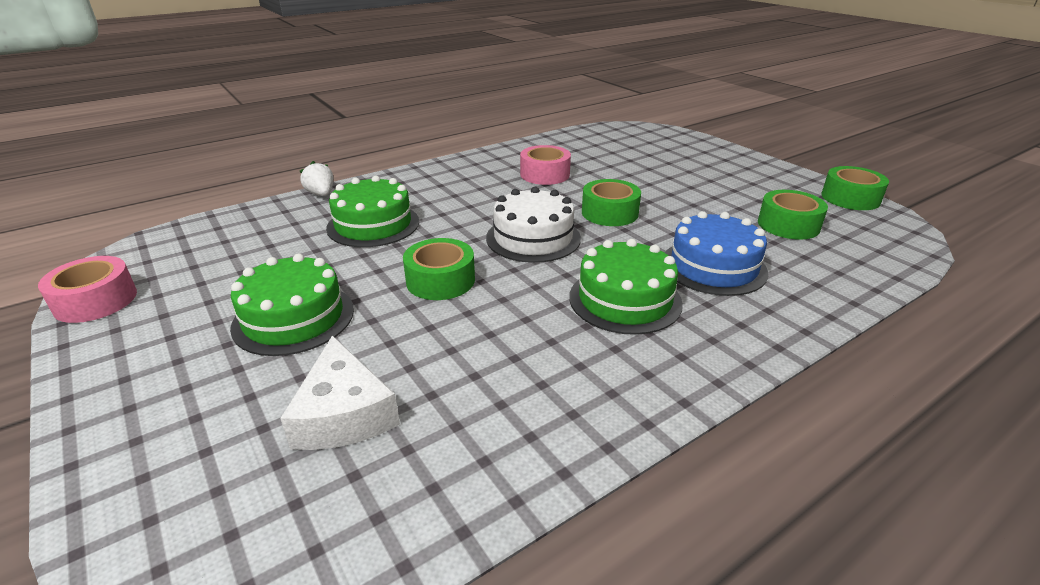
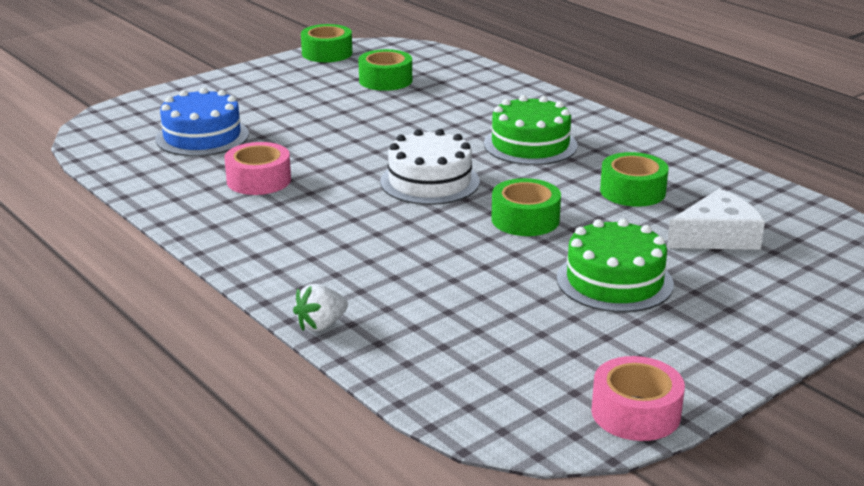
camera: 95 degrees left, 5 degrees down
green cake [326,175,419,247] -> none
green tape [582,179,641,226] -> green tape moved to [600,152,669,207]
blue cake [665,211,768,296] -> blue cake moved to [155,88,249,156]

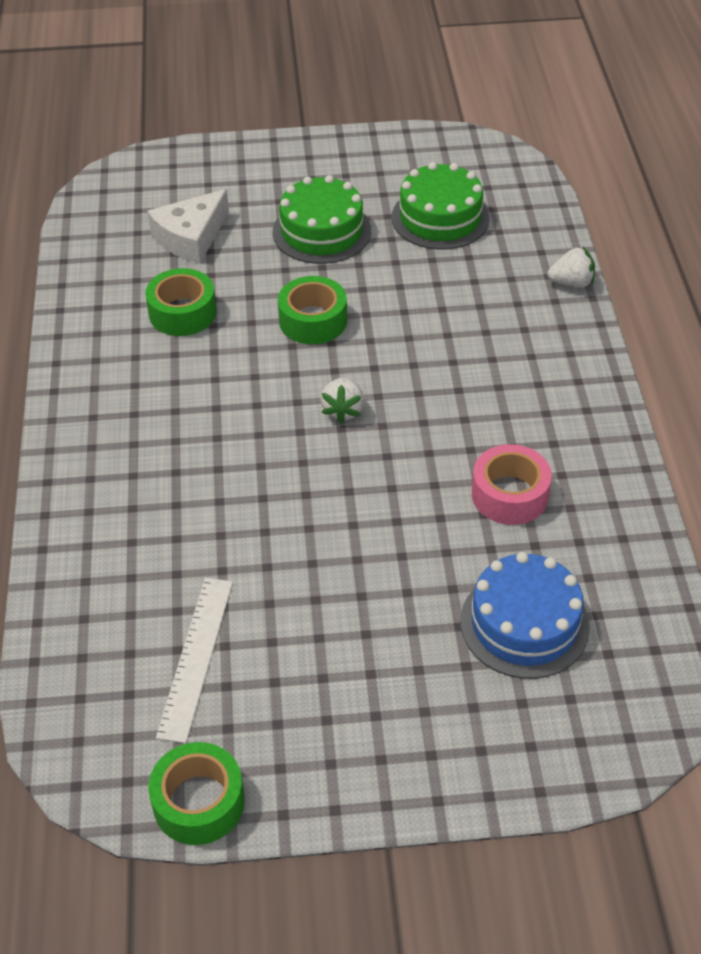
camera: 145 degrees left, 20 degrees up
green tape [358,49,412,91] -> white ruler [156,578,233,743]
white cake [380,129,480,205] -> white strawberry [320,378,364,424]
green cake [484,95,578,165] -> green cake moved to [392,162,490,250]
pink tape [591,356,685,441] -> none
white cheese [667,189,765,250] -> white cheese turned 60 degrees counterclockwise [147,189,229,263]

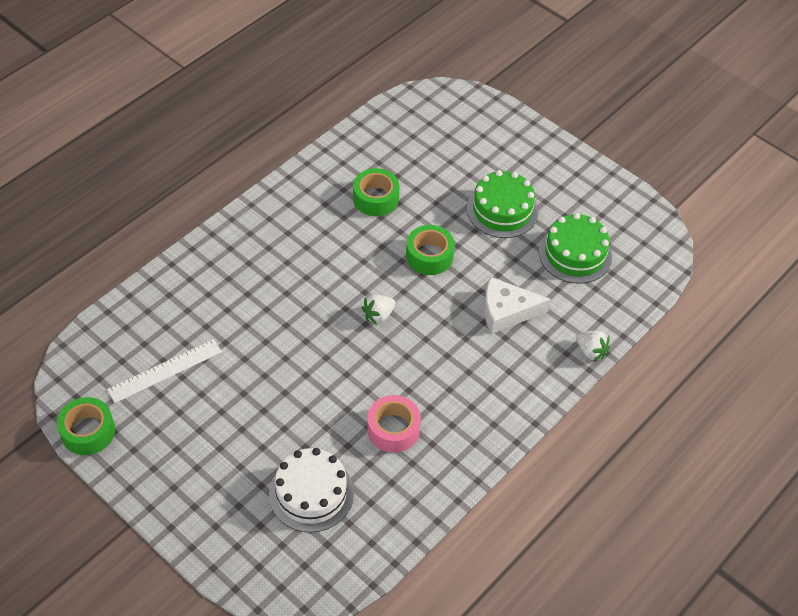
camera: 45 degrees right, 5 degrees up
white cheese [147,189,229,263] -> white cheese moved to [484,277,551,334]
blue cake [460,552,590,679] -> white cake [269,448,354,532]

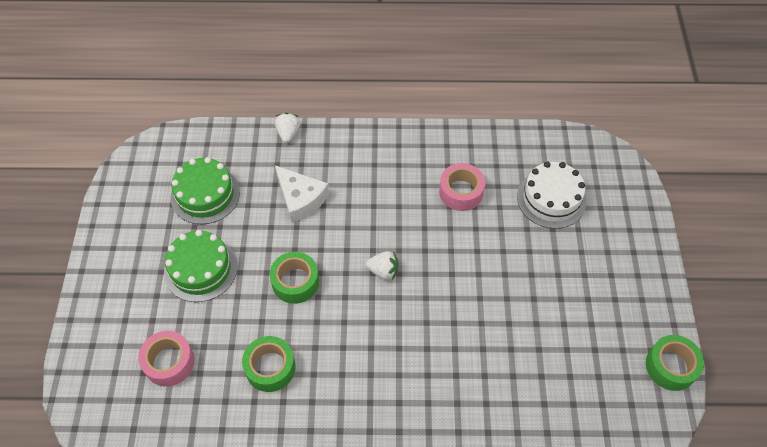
camera: 130 degrees left, 5 degrees up
white ruler [107,339,222,403] -> none
none -> pink tape [138,331,195,387]

